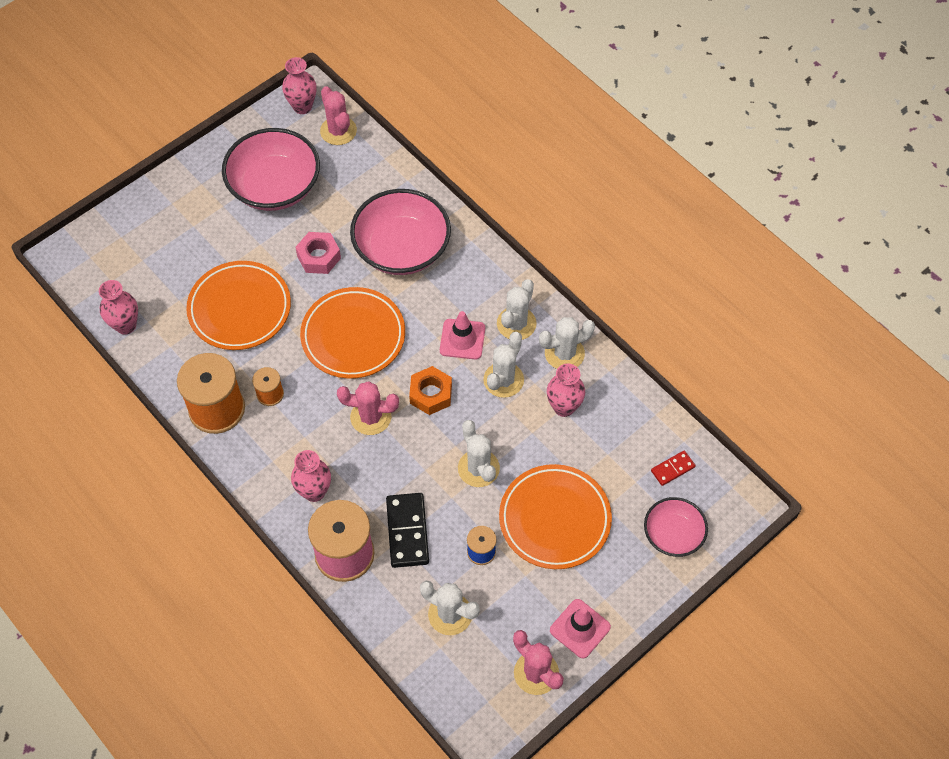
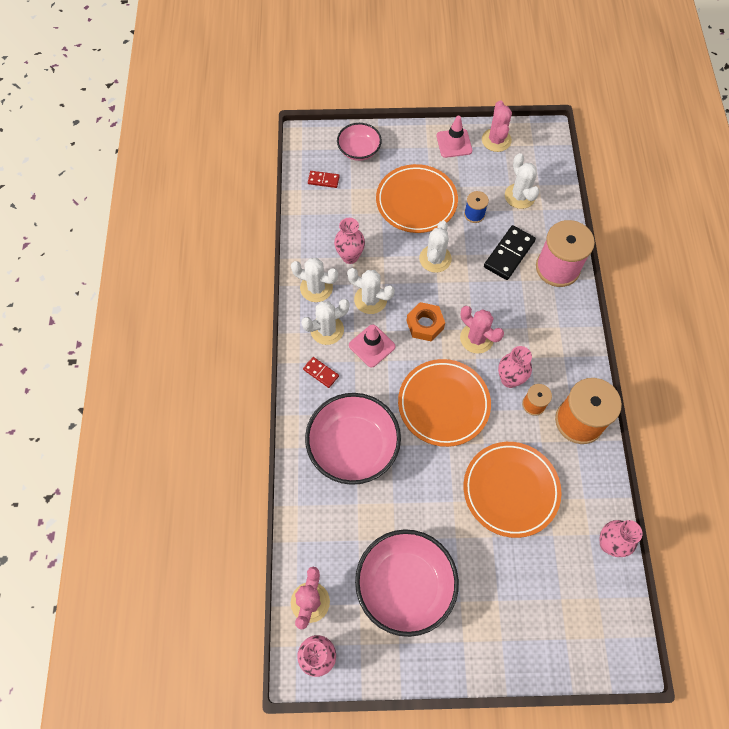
camera: 140 degrees left, 5 degrees up
pink vase [291,450,331,502] -> pink vase moved to [498,346,532,388]
pink nut [295,232,341,274] -> none
white cactus [483,332,524,398] -> white cactus turned 45 degrees clockwise [347,268,395,314]
none -> red domino [303,357,339,388]

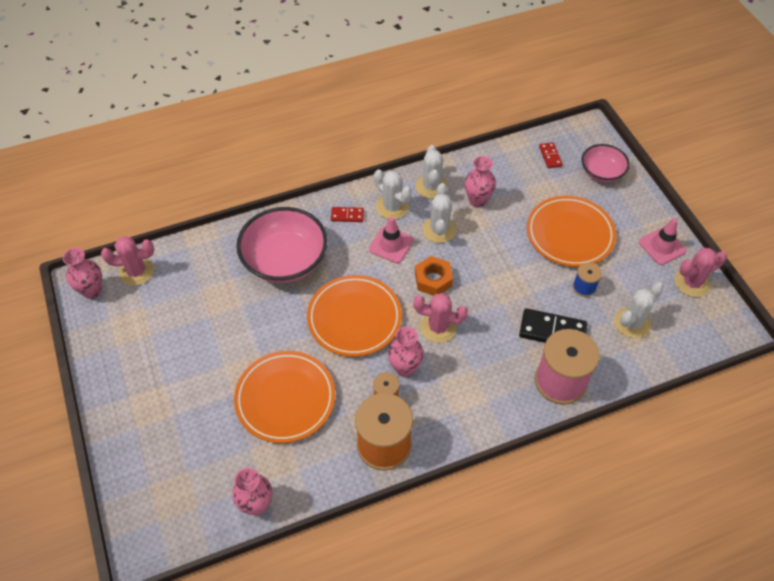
camera: 70 degrees right, 10 degrees down
red domino [303,357,339,388] -> red domino turned 75 degrees clockwise [331,207,364,222]
pink bowl [355,529,459,637] -> none
white cactus [419,221,452,273] -> none
pink cactus [460,306,504,354] -> pink cactus turned 75 degrees clockwise [413,293,468,343]

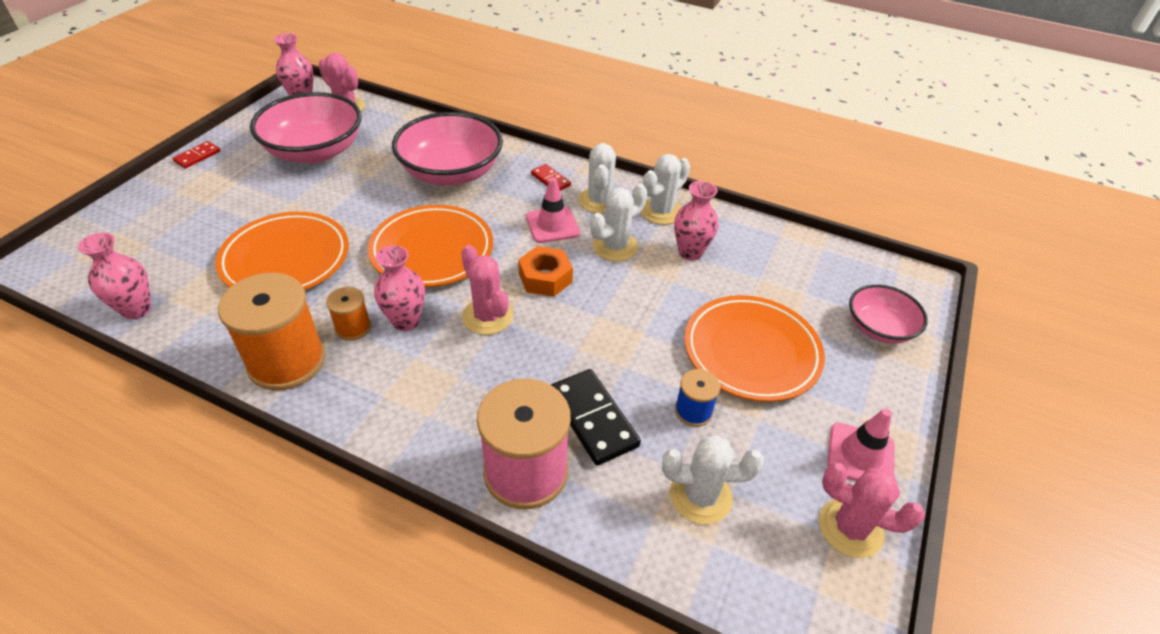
camera: 45 degrees right, 10 degrees down
red domino [539,142,563,168] -> red domino moved to [173,141,220,169]
none -> pink bowl [250,92,362,164]

